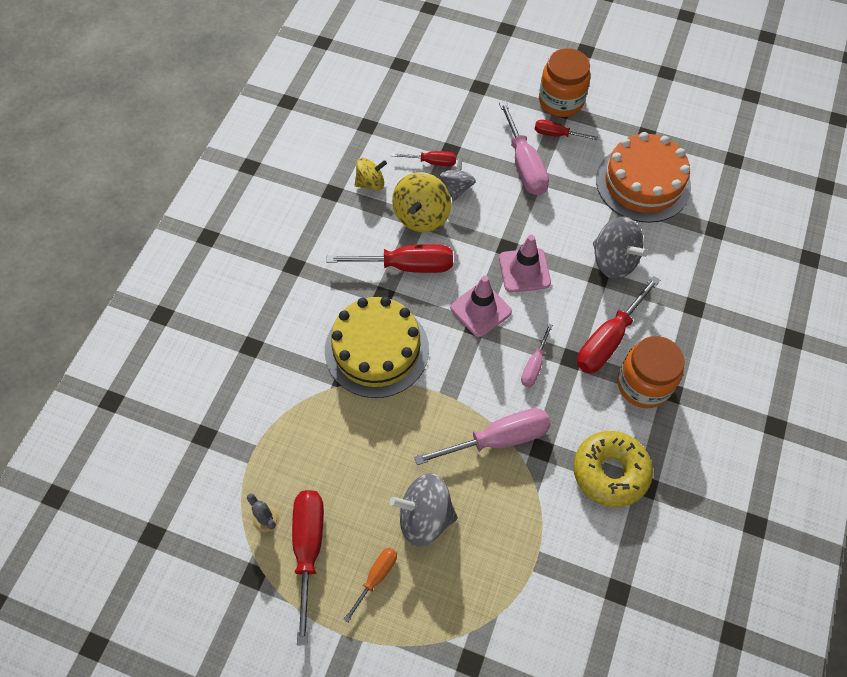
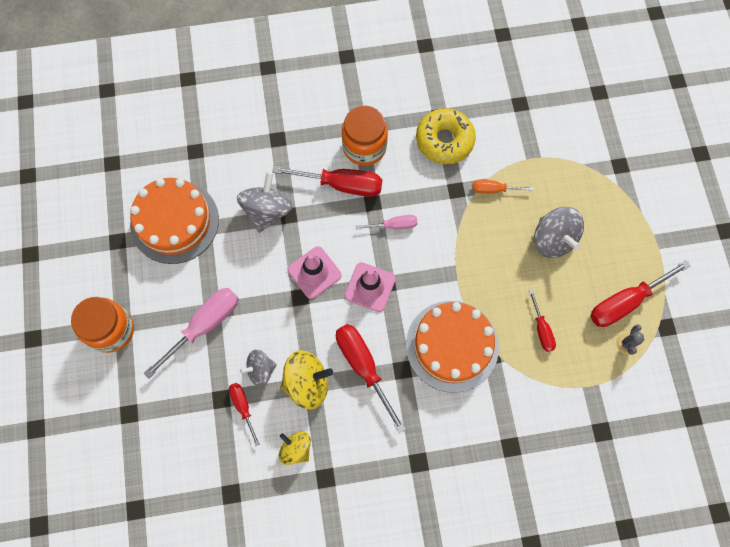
camera: 120 degrees left, 10 degrees up
yellow cake [325,297,429,398] -> orange cake [406,301,499,393]
orange screwdriver [343,547,397,623] -> orange screwdriver moved to [472,180,534,193]
pink screwdriver [414,408,551,465] -> none
red screwdriver [535,120,598,140] -> red screwdriver moved to [529,290,556,352]

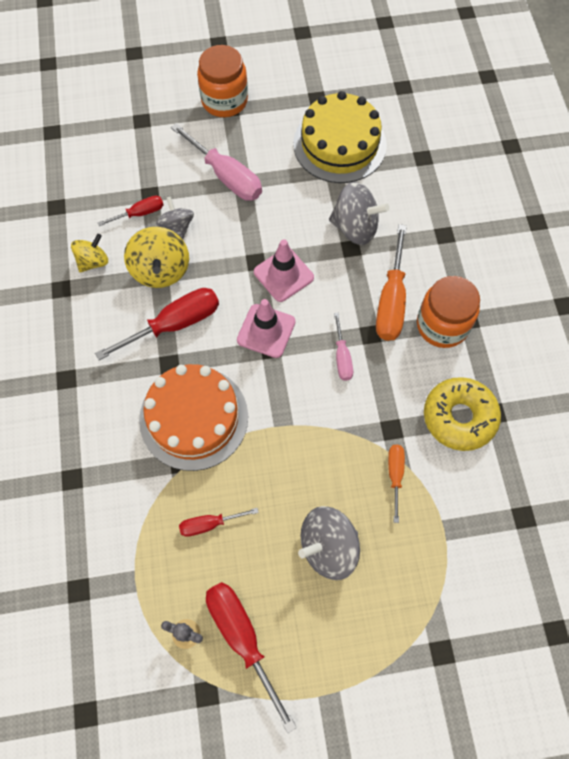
camera: 90 degrees right, 5 degrees down
orange cake [130,178,219,264] -> yellow cake [293,91,387,183]
red screwdriver [272,166,382,197] -> orange screwdriver [376,224,407,341]

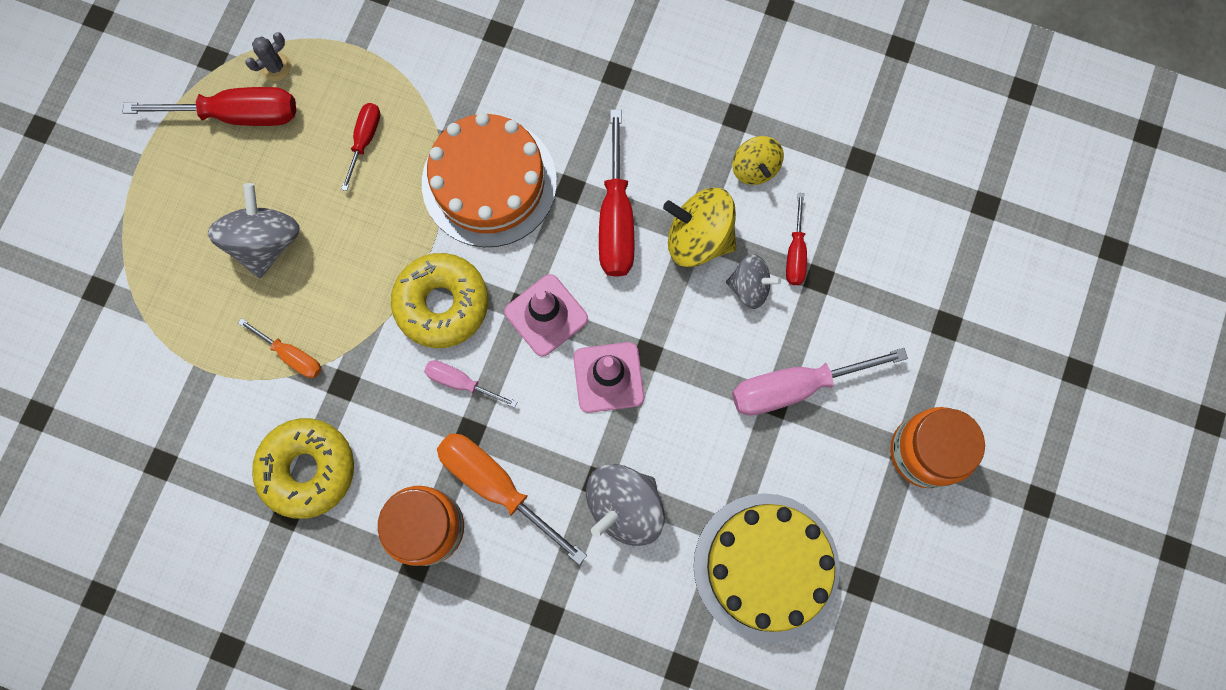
camera: 120 degrees right, 10 degrees up
none -> yellow donut [391,253,488,348]

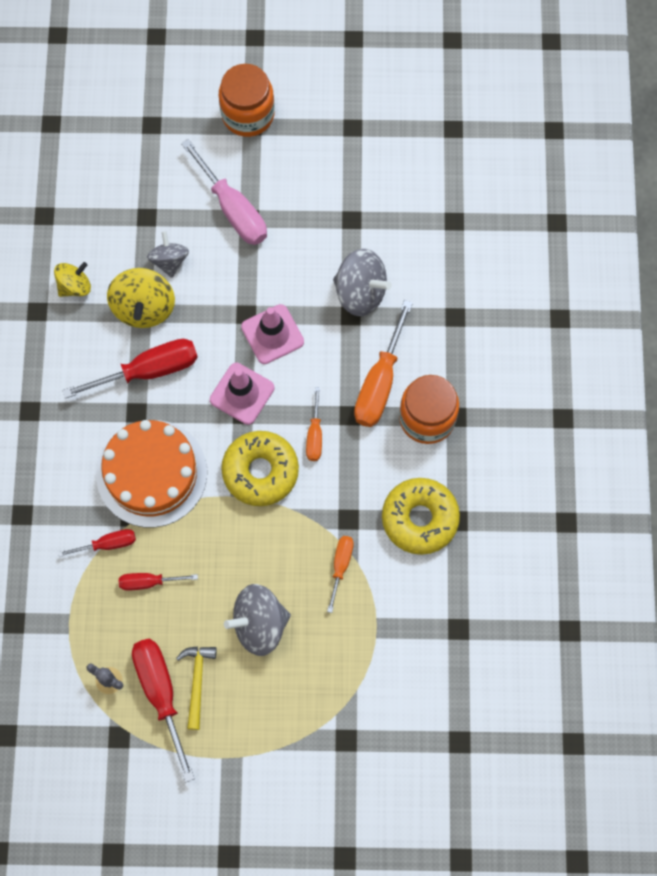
camera: 110 degrees left, 5 degrees down
pink screwdriver [424,360,517,408] -> orange screwdriver [306,387,322,461]
yellow cake [694,493,840,643] -> none
red screwdriver [786,193,807,285] -> red screwdriver moved to [58,529,136,557]
none -> yellow hammer [176,646,217,730]

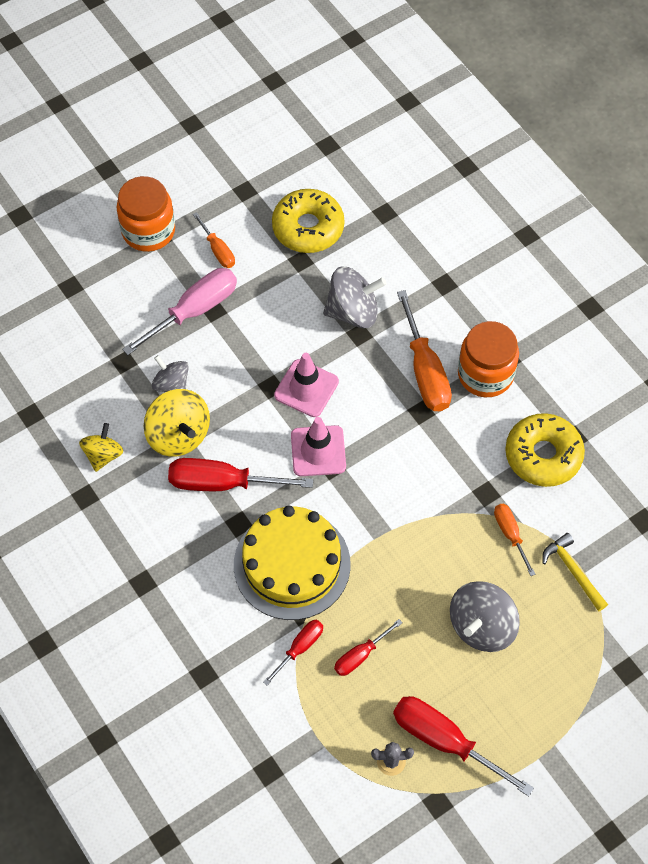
camera: 35 degrees left, 10 degrees down
red screwdriver [63,339,198,399] -> red screwdriver turned 120 degrees counterclockwise [168,458,313,491]
orange cake [96,420,207,528] -> yellow cake [234,506,351,620]
yellow hammer [176,646,217,730] -> yellow hammer moved to [542,533,608,612]
pink screwdriver [181,139,267,245] -> pink screwdriver turned 60 degrees counterclockwise [122,268,237,355]
yellow donut [221,431,299,506] -> yellow donut moved to [272,189,344,253]
orange screwdriver [306,387,322,461] -> orange screwdriver moved to [193,212,235,268]

